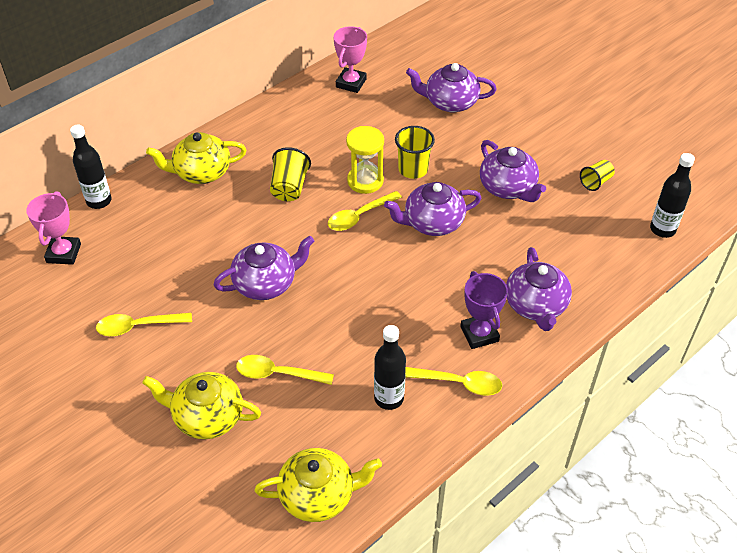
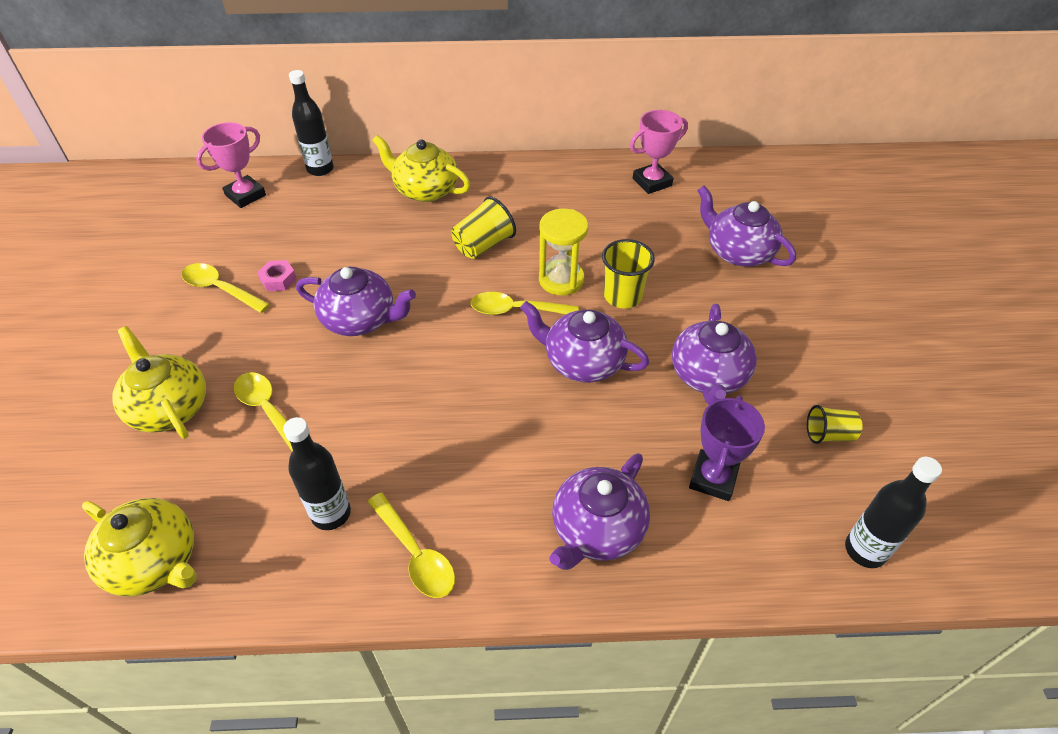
camera: 40 degrees right, 0 degrees up
purple trophy [460,271,508,349] -> purple trophy moved to [689,395,765,501]
none -> pink nut [257,260,297,291]

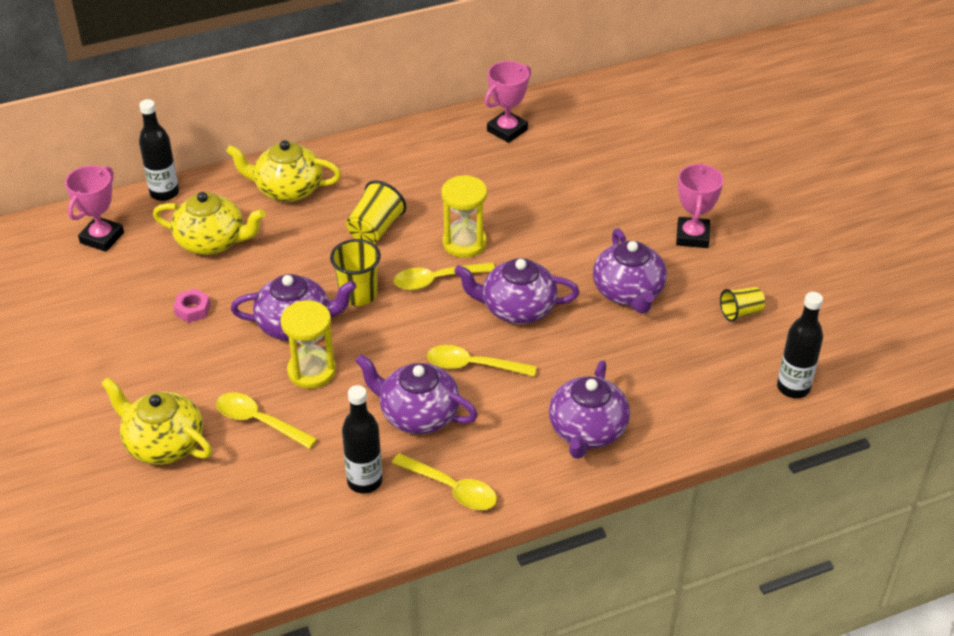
camera: 20 degrees left, 5 degrees down
yellow teapot [82,498,197,596] -> yellow teapot moved to [153,192,265,255]
yellow spoon [181,263,270,313] -> yellow spoon moved to [427,345,537,377]
yellow cup [602,239,655,308] -> yellow cup moved to [330,239,381,306]
purple trophy [689,395,765,501] -> none
purple teapot [697,186,796,266] -> purple teapot moved to [355,354,478,434]
none -> yellow hourglass [280,300,336,389]
none -> pink trophy [676,163,724,248]

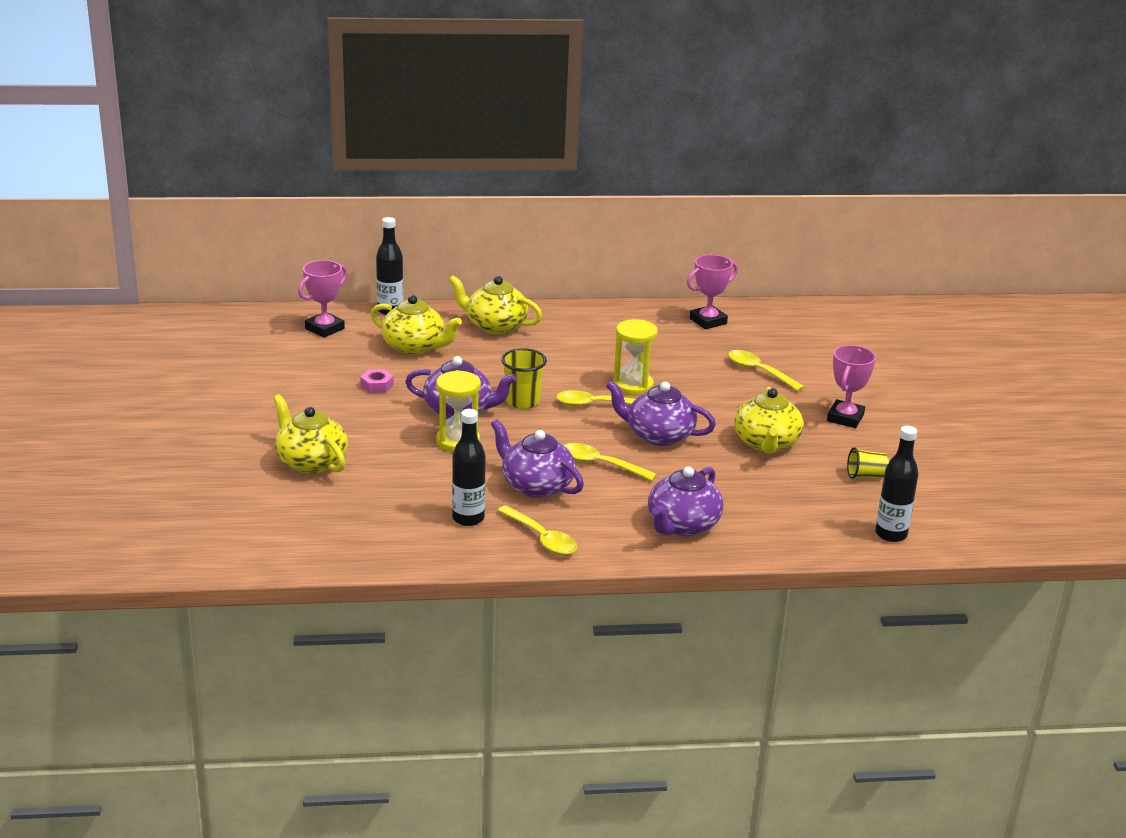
camera: 15 degrees right, 15 degrees down
yellow spoon [216,392,317,449] -> yellow spoon moved to [728,350,805,391]
yellow cup [346,180,406,244] -> none
purple teapot [593,228,667,314] -> yellow teapot [734,387,804,454]

